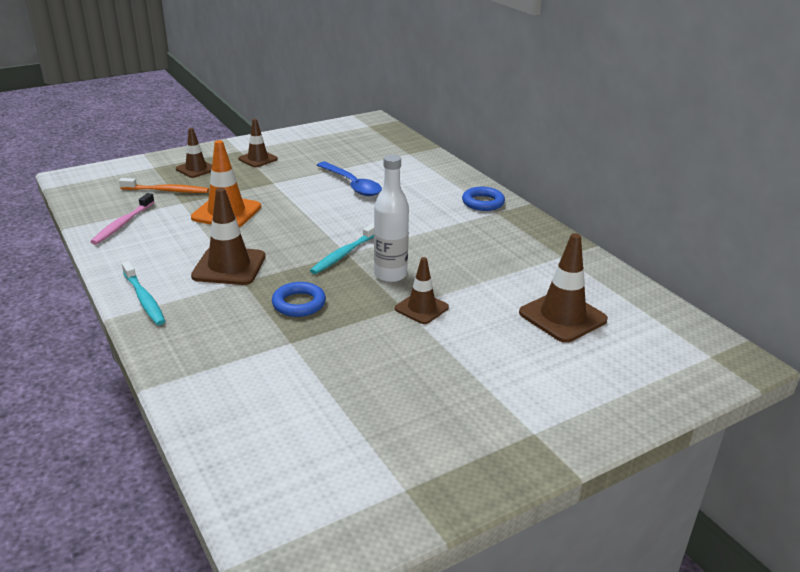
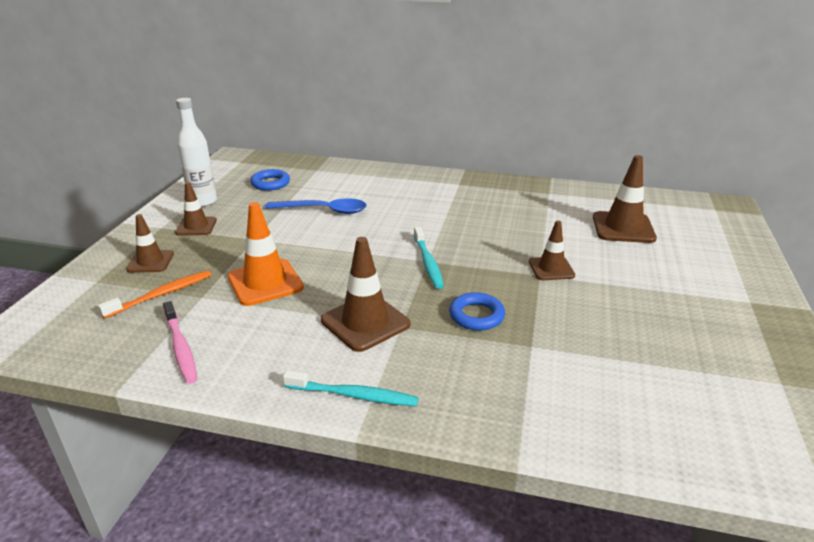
camera: 45 degrees left, 0 degrees up
white bottle [374,154,409,282] -> white bottle moved to [176,98,217,207]
blue ring [462,187,505,211] -> blue ring moved to [250,169,290,191]

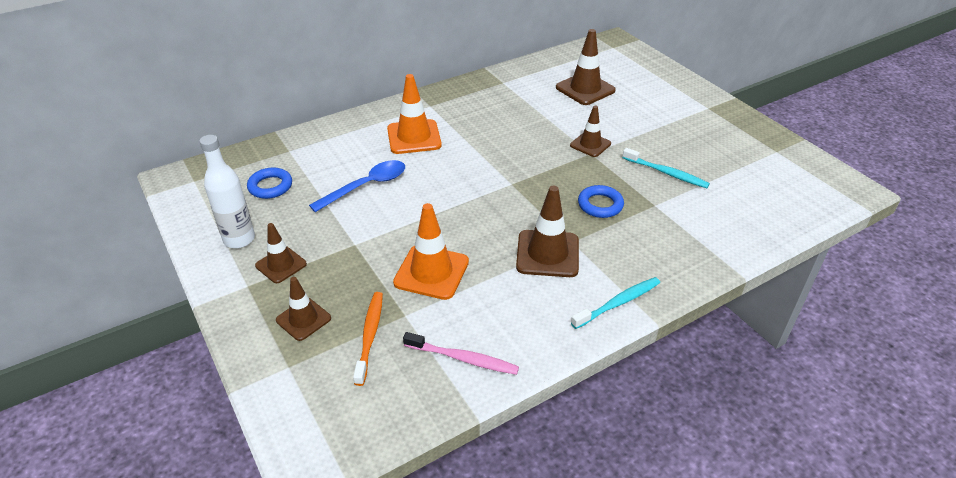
camera: 45 degrees left, 10 degrees up
turquoise toothbrush [414,227,444,289] -> turquoise toothbrush moved to [622,148,710,188]
none -> orange traffic cone [387,74,442,154]

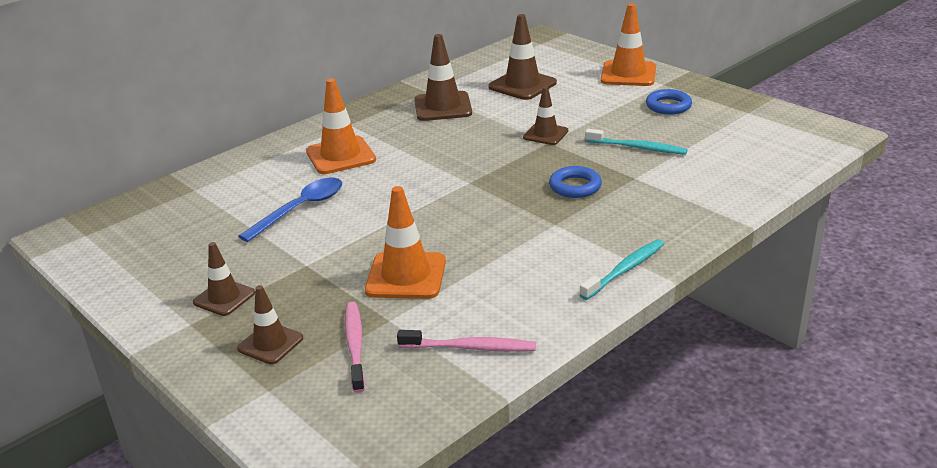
camera: 10 degrees left, 10 degrees down
white bottle [199,135,255,248] -> none
blue ring [247,167,292,199] -> blue ring moved to [646,89,692,114]
orange toothbrush [353,292,383,386] -> pink toothbrush [345,302,365,393]
brown traffic cone [516,186,579,277] -> brown traffic cone moved to [414,34,472,121]
none -> orange traffic cone [600,3,656,86]

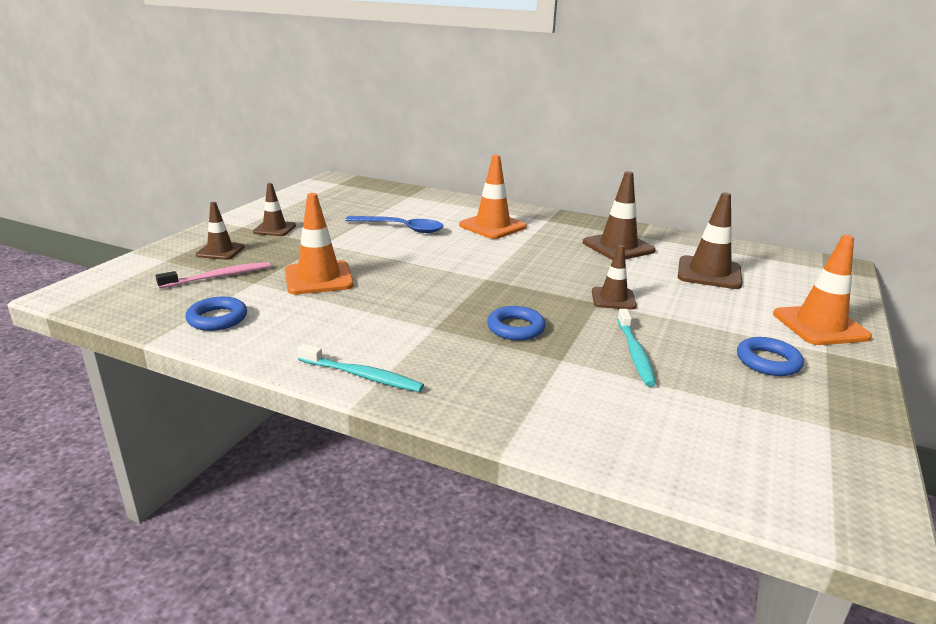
camera: 65 degrees right, 5 degrees down
pink toothbrush [397,330,536,352] -> blue ring [185,296,247,331]

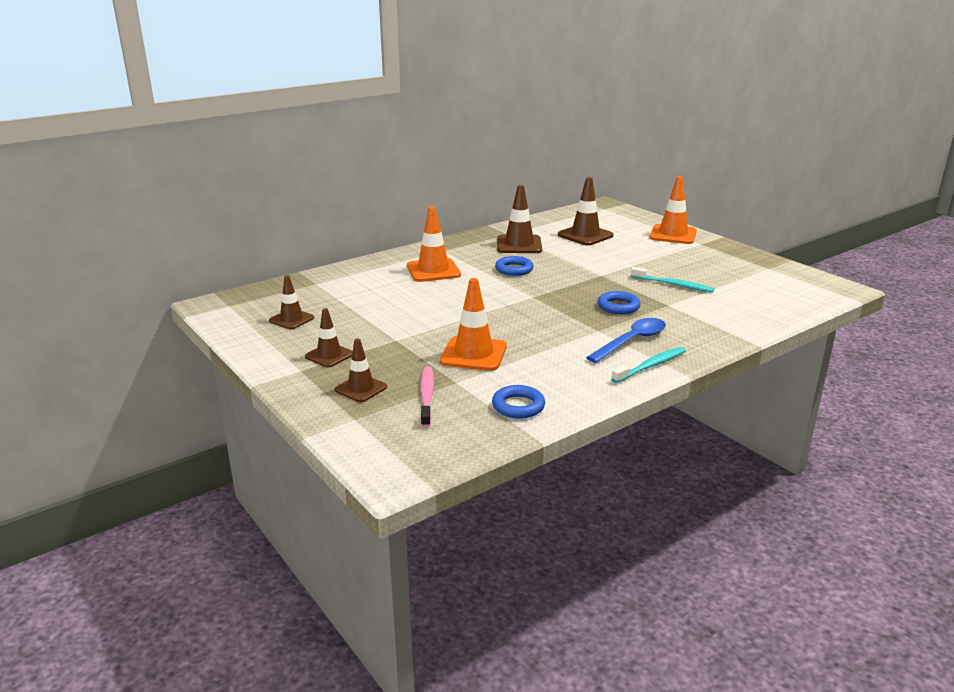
camera: 60 degrees left, 0 degrees up
blue spoon [345,216,444,233] -> blue spoon moved to [586,318,666,363]
brown traffic cone [592,245,637,309] -> brown traffic cone moved to [269,275,314,329]
blue ring [737,337,804,376] -> blue ring moved to [495,256,534,276]

